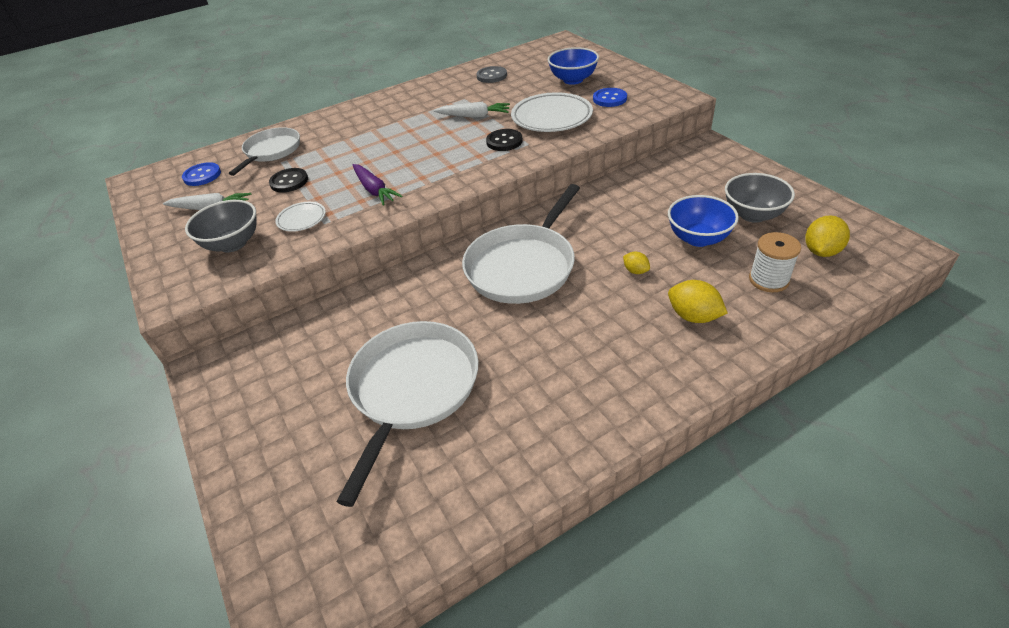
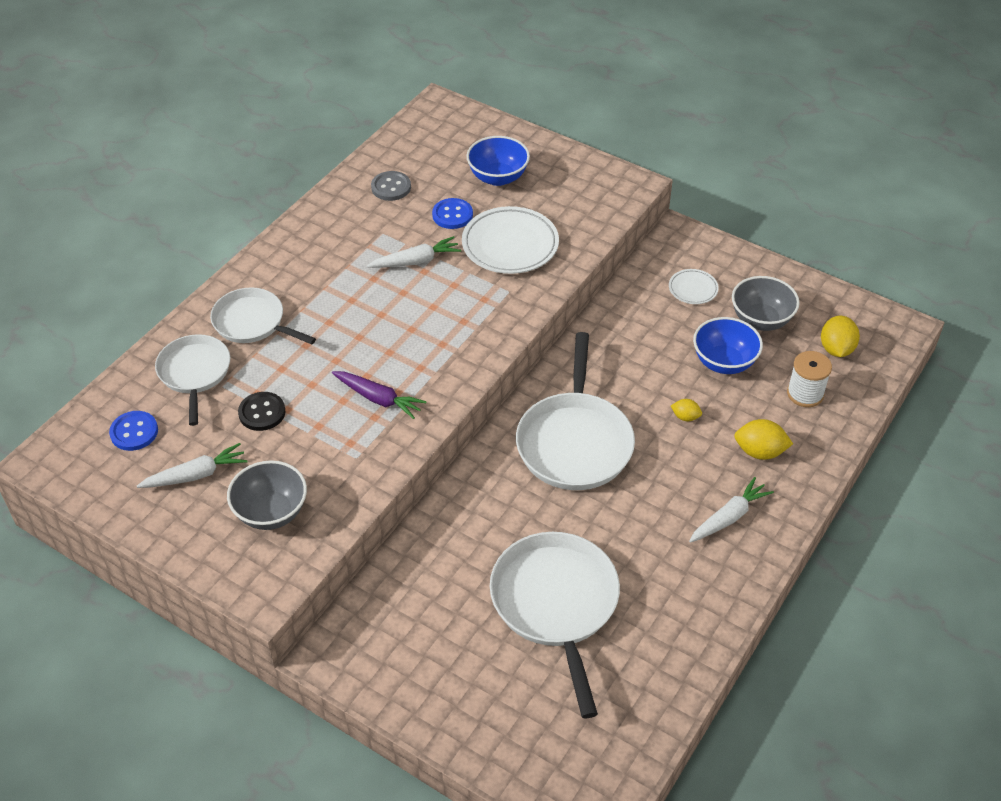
camera: 30 degrees left, 5 degrees up
white plate [275,202,326,232] -> white plate moved to [669,269,719,304]
black button [486,129,523,151] -> none
blue button [593,88,627,107] -> blue button moved to [432,198,473,229]
none -> white pan [210,288,316,344]
none -> white carrot [689,477,774,543]

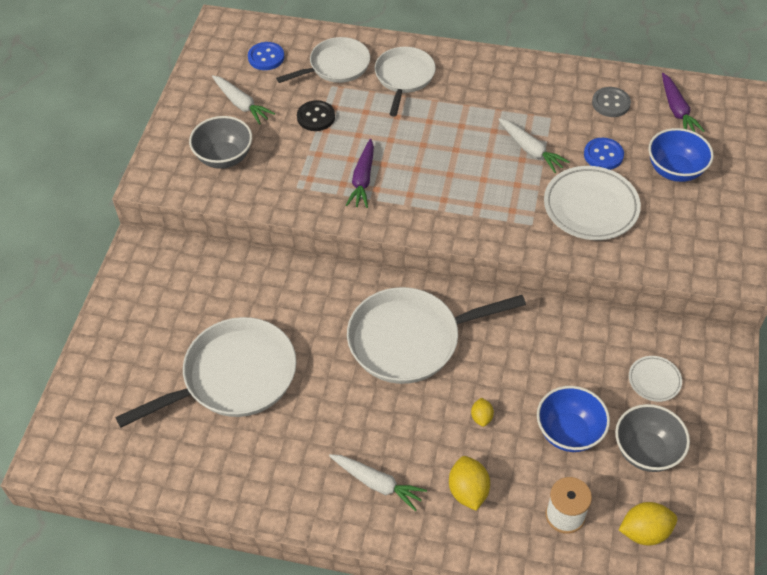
camera: 70 degrees right, 5 degrees up
none -> purple carrot [662,73,705,132]

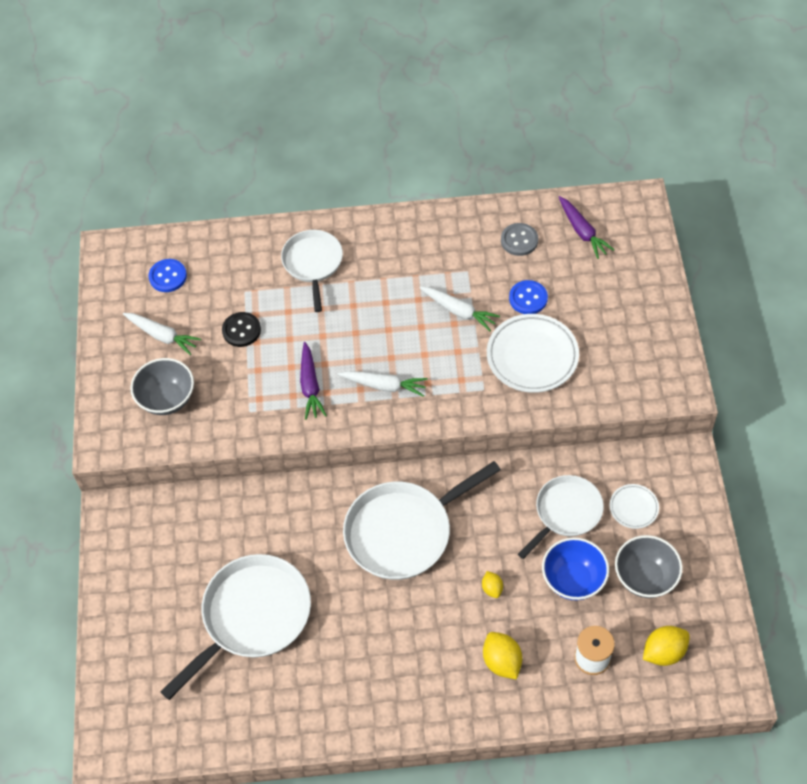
camera: 15 degrees left, 5 degrees up
white pan [276,37,370,83] -> white pan moved to [518,475,604,559]
white carrot [329,454,427,511] -> white carrot moved to [338,371,428,397]
blue bowl [649,128,714,182] -> none

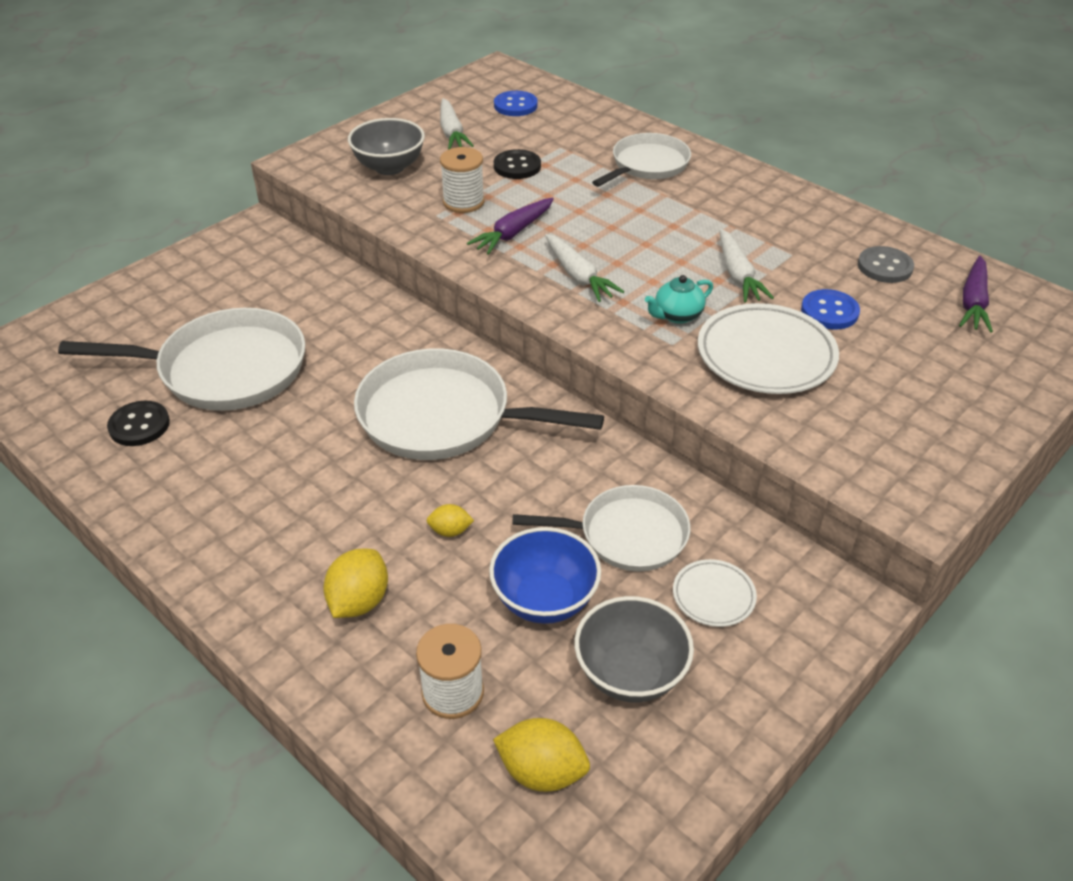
camera: 45 degrees right, 15 degrees down
yellow lemon [482,571,503,598] -> yellow lemon turned 60 degrees clockwise [427,504,474,537]
none -> black button [107,401,170,446]
none -> white spool [440,147,485,213]
none -> turquoise teapot [645,275,713,324]

